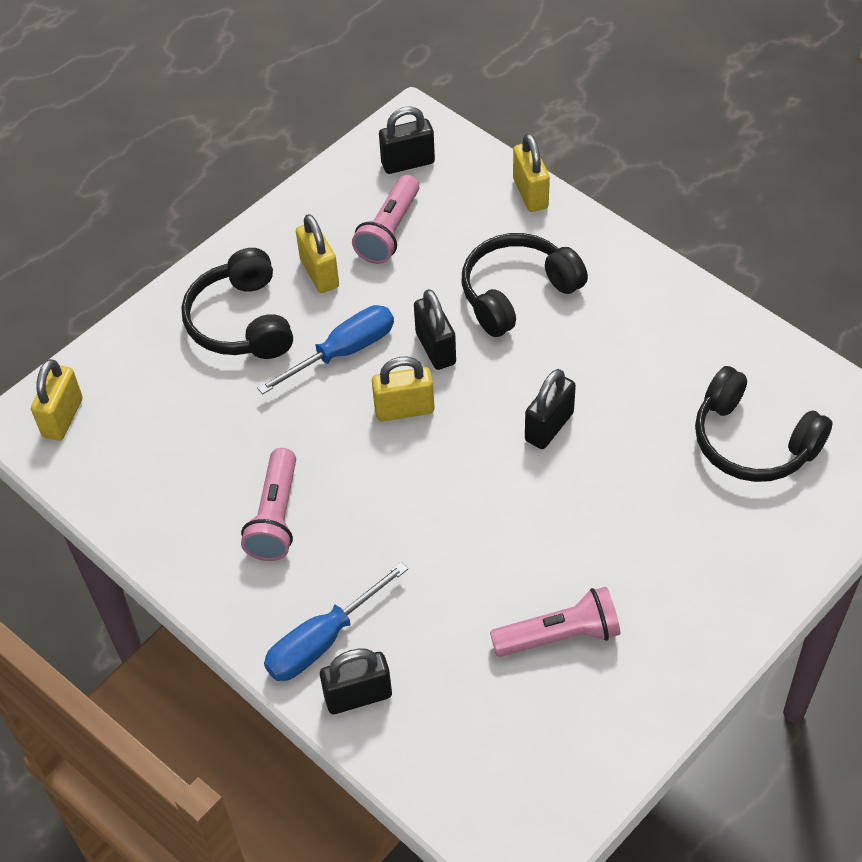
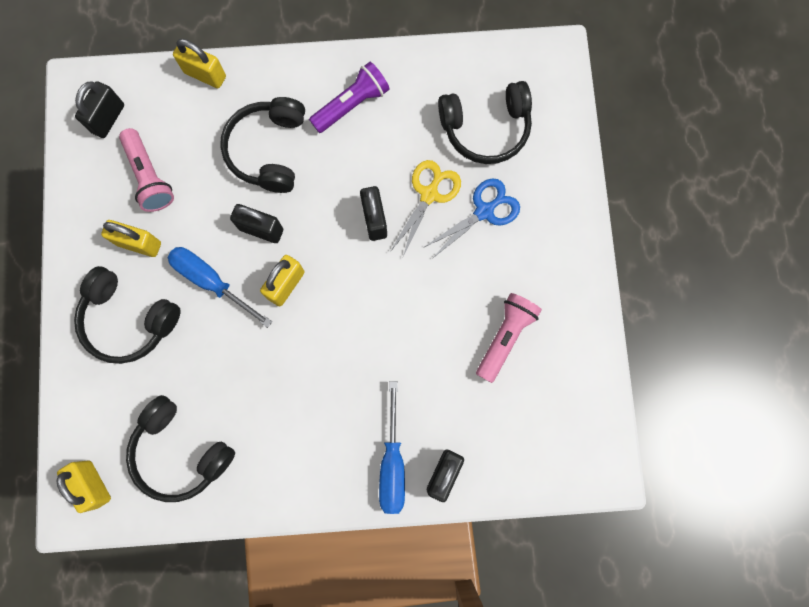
camera: 50 degrees left, 25 degrees up
pink flashlight [241,448,296,561] -> none
blue screwdriver [257,305,394,394] -> blue screwdriver turned 60 degrees counterclockwise [168,247,272,328]
none -> black headphones [126,395,235,502]
none -> purple flashlight [309,62,390,133]
none -> yellow scissors [390,160,461,259]
none -> blue scissors [423,179,520,259]

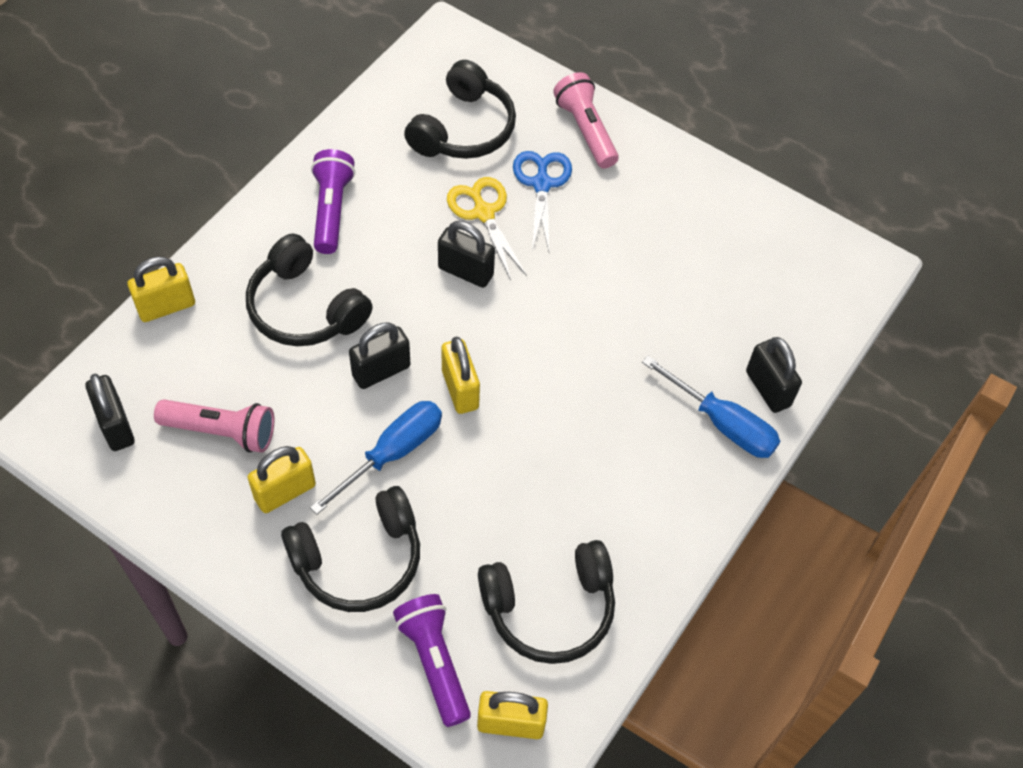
camera: 55 degrees left, 20 degrees down
blue screwdriver [168,247,272,328] -> blue screwdriver turned 150 degrees clockwise [310,401,442,515]
pink flashlight [476,293,542,383] -> pink flashlight moved to [553,72,619,168]
none -> purple flashlight [393,594,471,727]

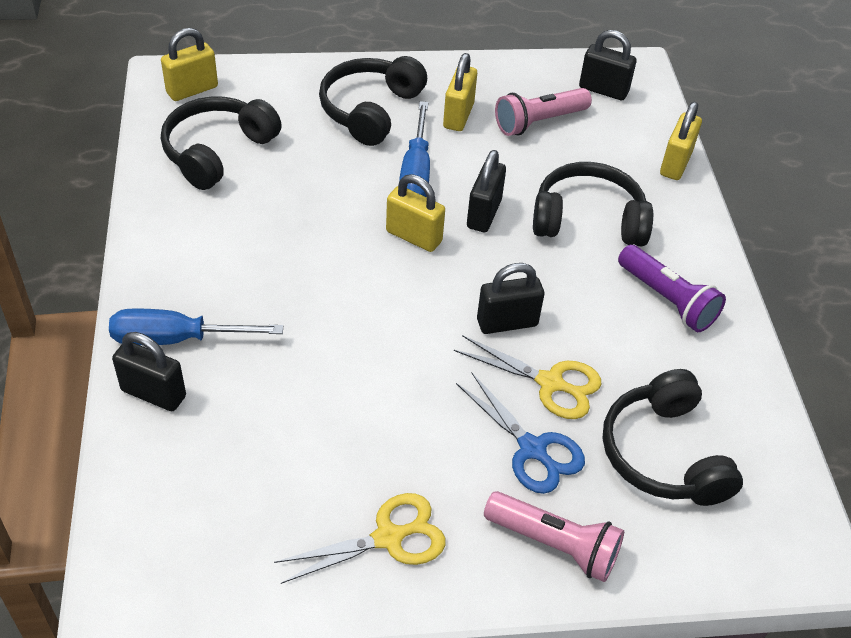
camera: 140 degrees right, 10 degrees down
purple flashlight [393,594,471,727] -> none
none -> yellow scissors [274,493,446,584]

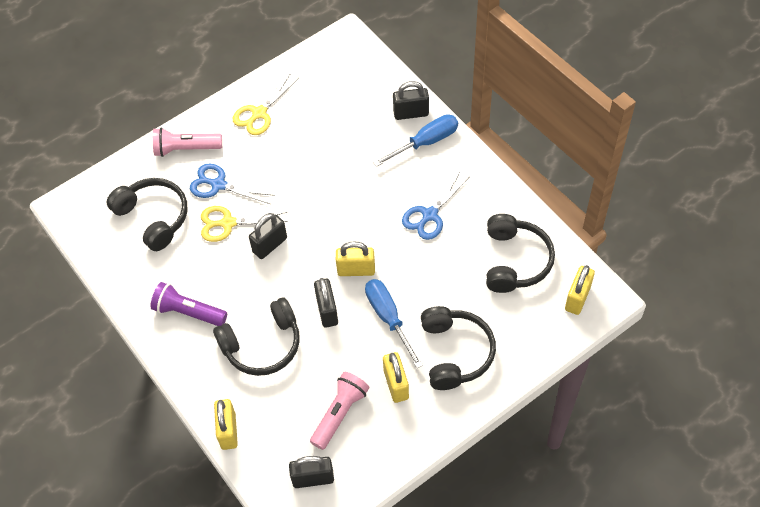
camera: 155 degrees right, 10 degrees up
none -> blue scissors [402,172,469,240]

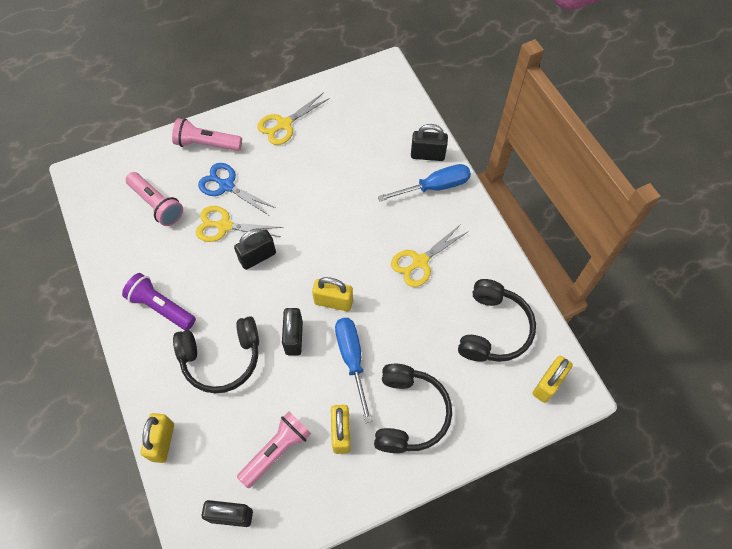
camera: 10 degrees right, 5 degrees up
black headphones [107,178,188,251] -> pink flashlight [126,172,183,226]
blue scissors [402,172,469,240] -> yellow scissors [391,224,469,287]

